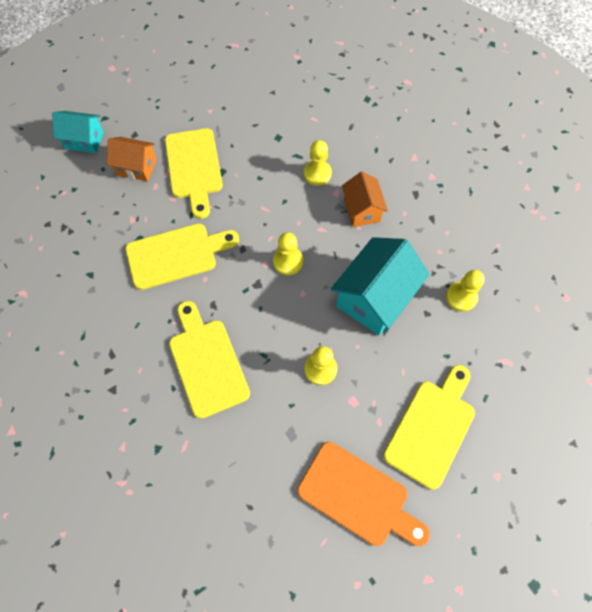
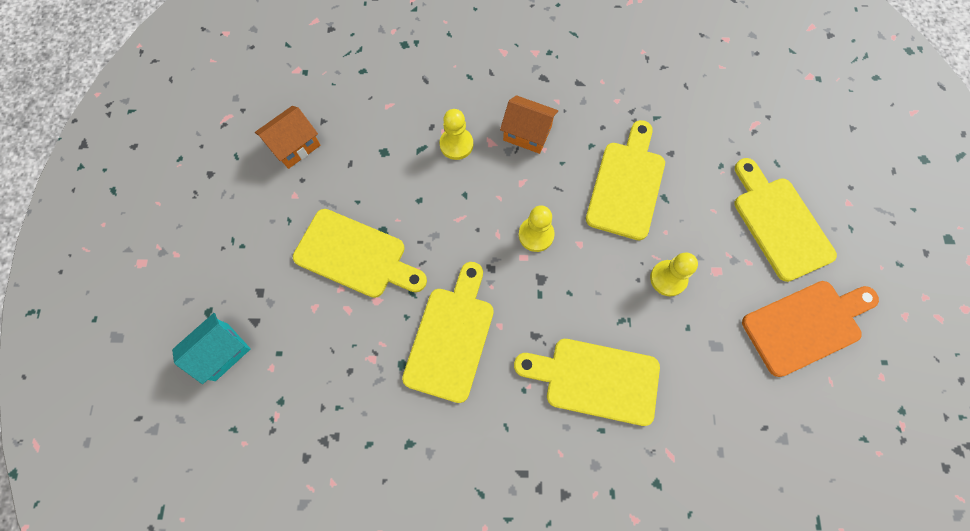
camera: 55 degrees left, 5 degrees up
orange house [107,137,157,181] -> orange house moved to [255,106,320,169]
turquoise house [331,237,430,335] -> yellow cutting board [586,120,665,240]
yellow pawn [446,270,485,312] -> none

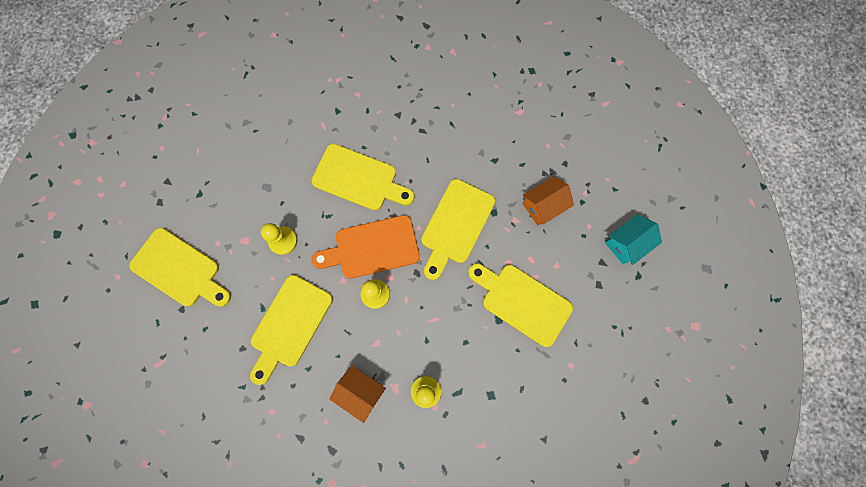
camera: 170 degrees left, 5 degrees up
orange house [255,106,320,169] -> orange house moved to [522,176,574,226]
yellow cutting board [734,158,837,282] -> yellow cutting board turned 45 degrees counterclockwise [129,228,231,307]
orange cutting board [742,281,879,377] -> orange cutting board moved to [311,215,420,279]

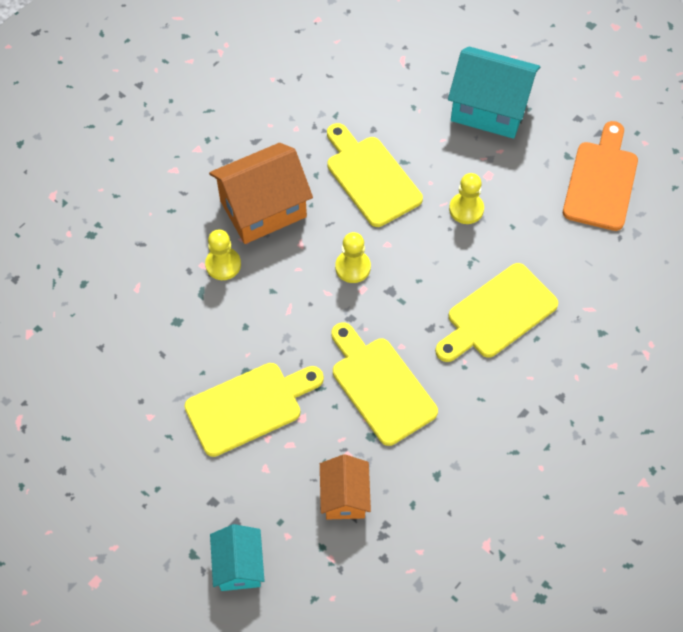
camera: 120 degrees right, 15 degrees down
yellow cutting board [129,228,231,307] -> turquoise house [448,46,540,139]
orange cutting board [311,215,420,279] -> orange cutting board moved to [563,121,638,231]
orange house [329,365,386,423] -> orange house [209,143,313,244], size x1.69

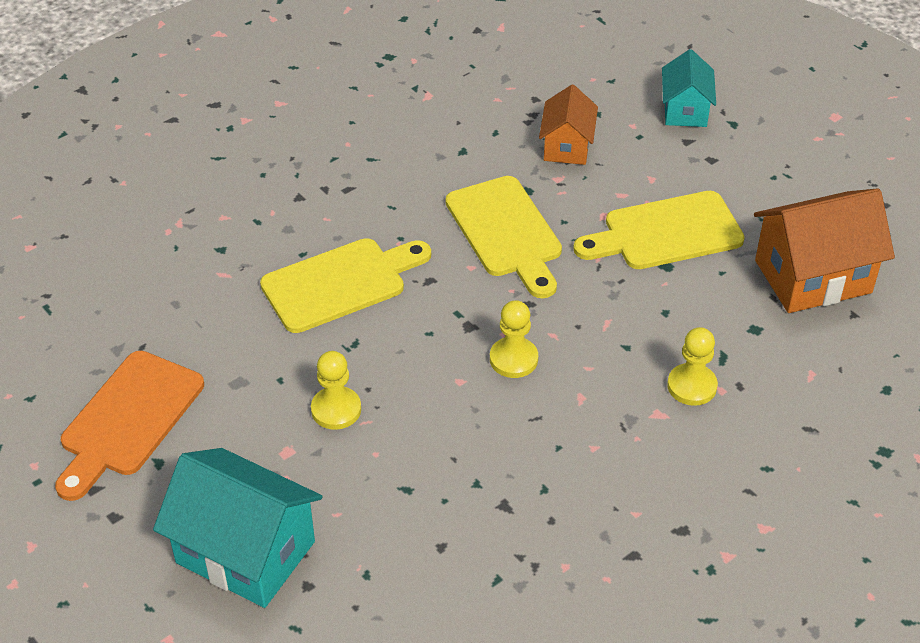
camera: 170 degrees left, 15 degrees down
orange house [209,143,313,244] -> orange house moved to [754,188,895,313]
yellow cutting board [327,123,423,227] -> none

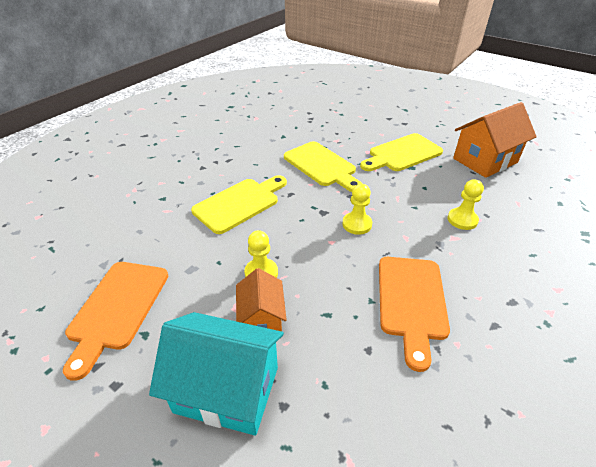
camera: 15 degrees left, 5 degrees down
orange house [539,85,598,165] -> orange house moved to [236,268,287,331]
turquoise house [662,49,716,127] -> none
none -> orange cutting board [379,257,450,372]

